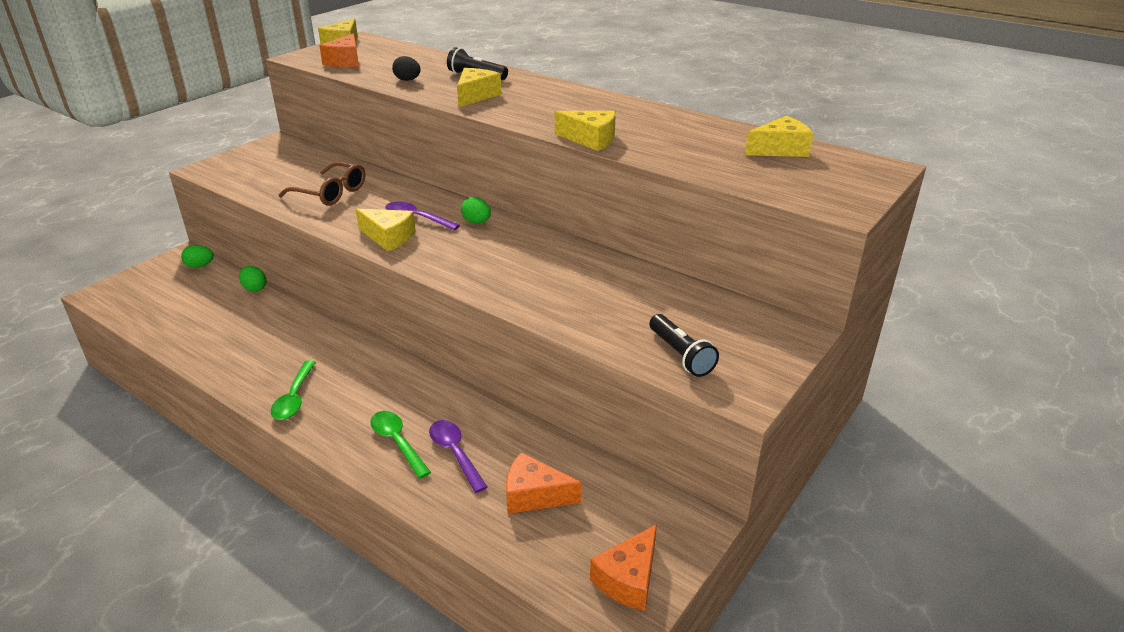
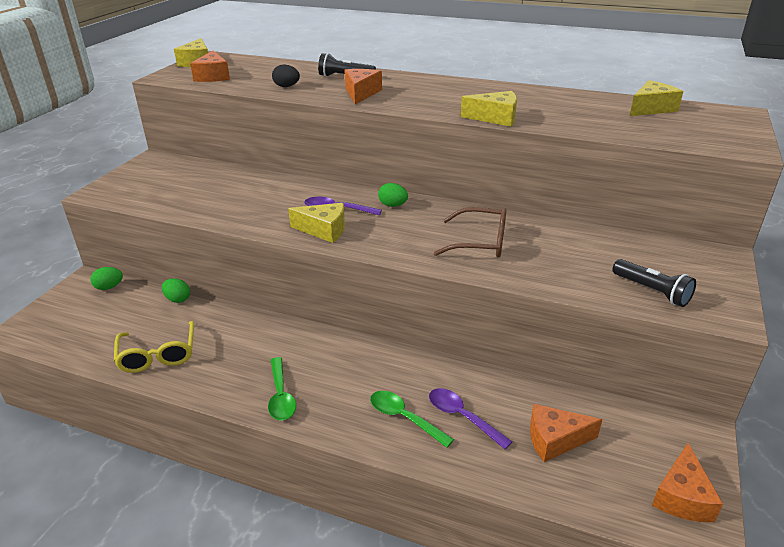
camera: 15 degrees left, 0 degrees up
brown glasses [279,162,365,206] -> brown glasses moved to [434,207,506,258]
yellow cheese [457,68,502,107] -> orange cheese [344,69,382,104]
none -> yellow glasses [114,321,194,373]

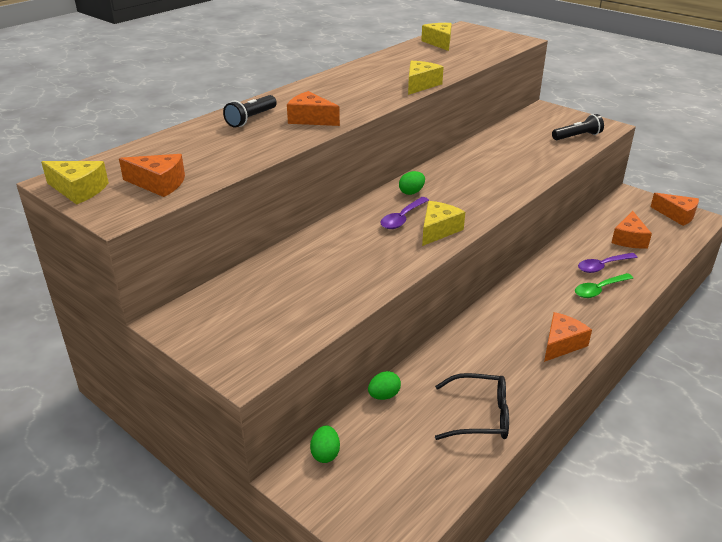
camera: 70 degrees left, 0 degrees up
yellow glasses [114,321,194,373] -> black glasses [435,373,509,440]
green spoon [268,357,296,420] -> orange cheese [544,312,592,362]
black egg [272,65,300,87] -> none
brown glasses [434,207,506,258] -> none

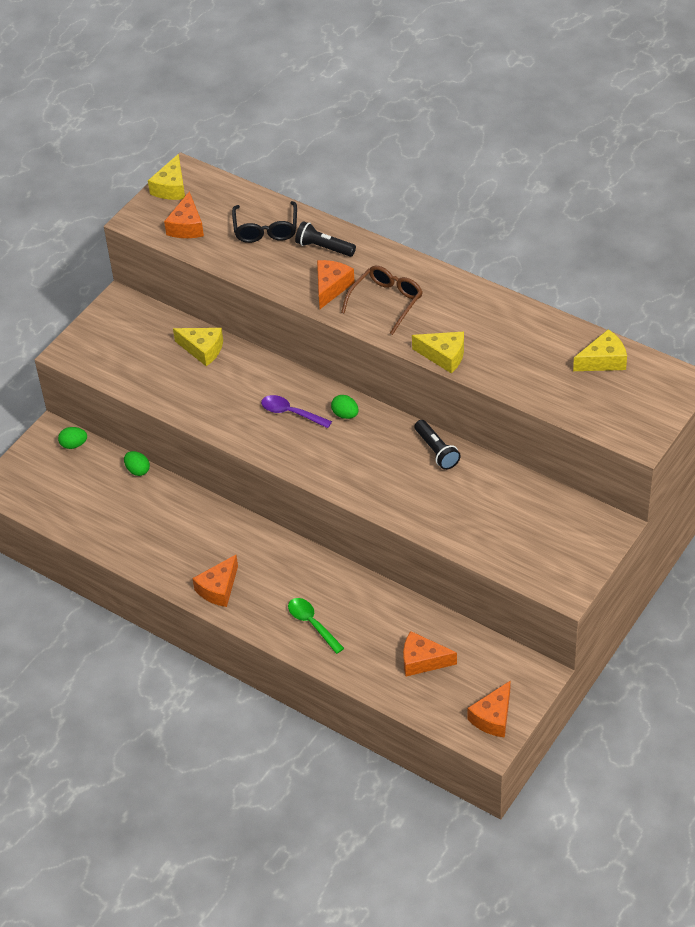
camera: 85 degrees right, 15 degrees up
yellow cheese [422,201,465,246] -> yellow cheese moved to [173,328,223,366]
black glasses [435,373,509,440] -> black glasses moved to [232,201,297,243]
orange cheese [544,312,592,362] -> orange cheese turned 90 degrees clockwise [192,555,238,607]
black flashlight [552,114,604,140] -> black flashlight moved to [414,420,461,470]
purple spoon [578,253,638,273] -> none
none -> brown glasses [341,266,423,335]

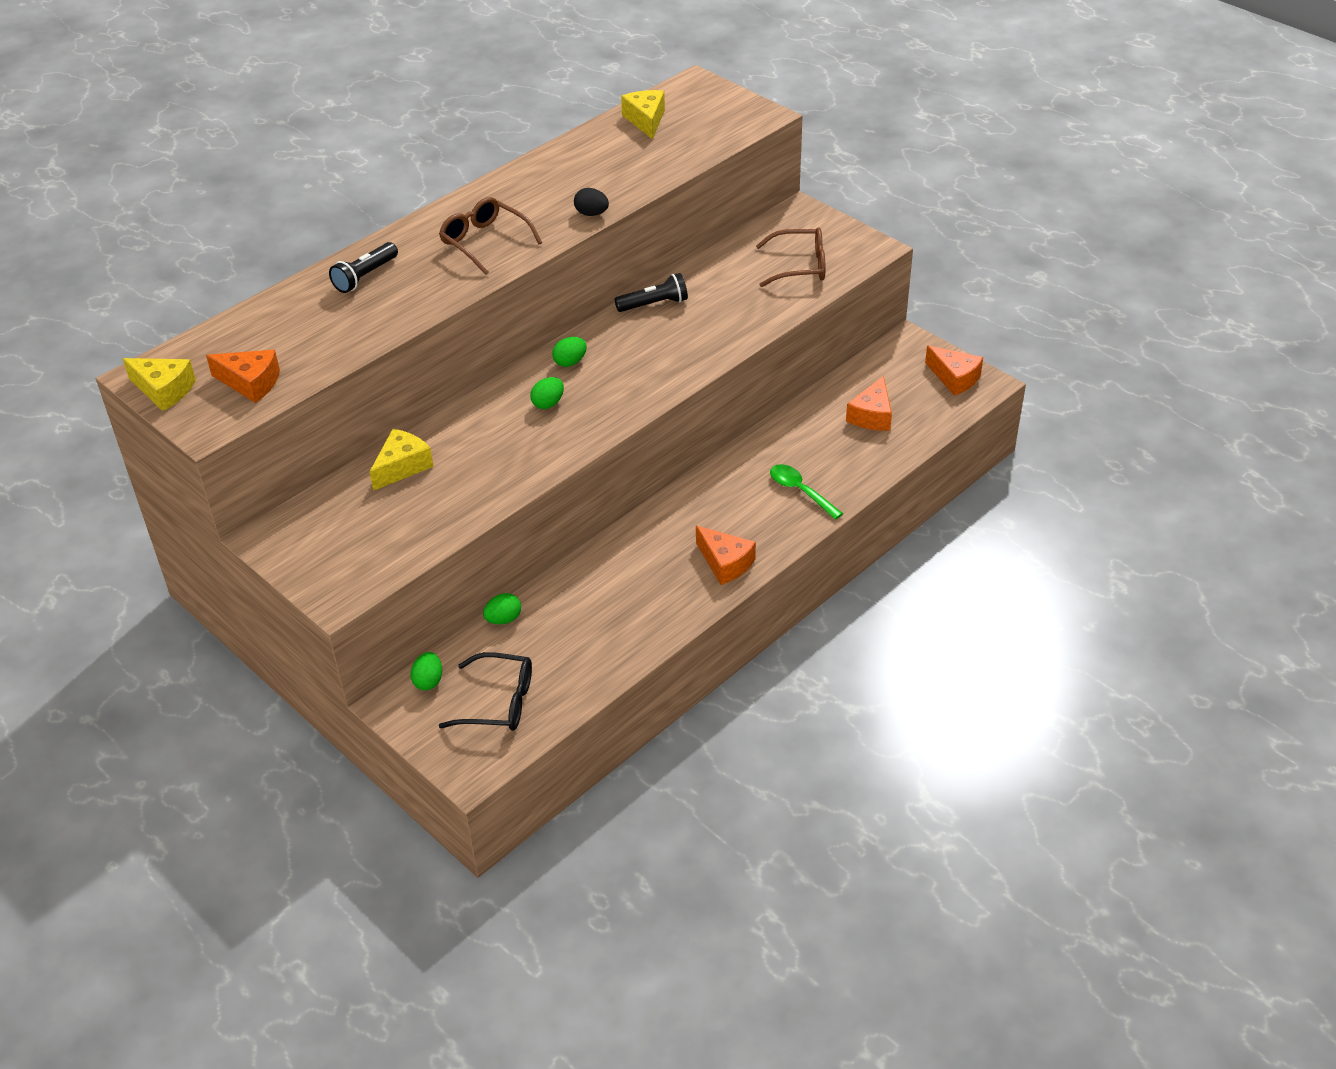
camera: 80 degrees left, 5 degrees down
black glasses [232,201,297,243] -> black glasses moved to [439,652,532,731]
purple spoon [261,395,332,428] -> green egg [530,377,564,409]
green spoon [288,598,344,654] -> green spoon turned 75 degrees clockwise [770,464,843,519]
orange cheese [317,260,355,309] -> none
yellow cheese [412,332,464,374] -> black egg [574,188,609,216]
none -> brown glasses [756,227,825,287]

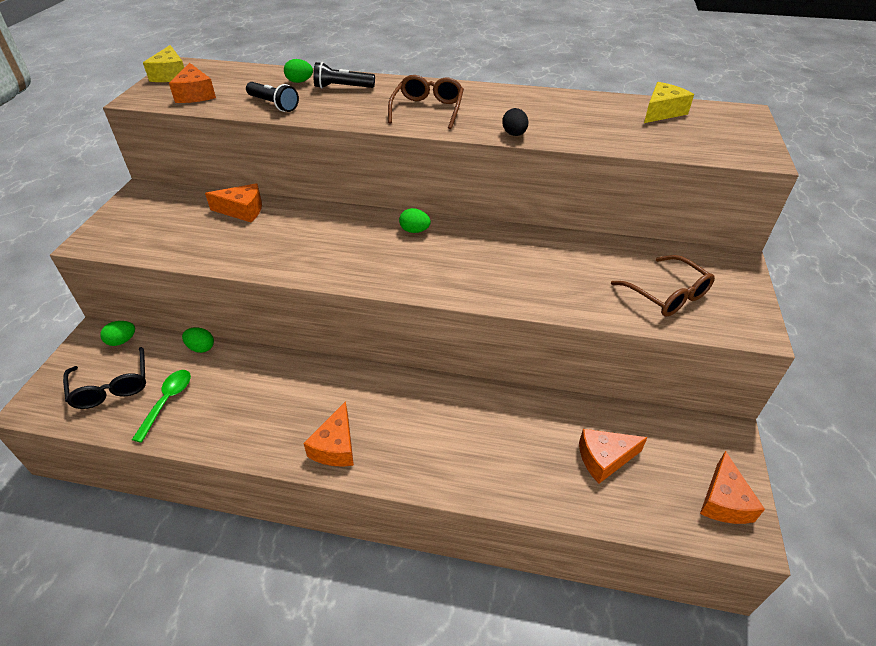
camera: 55 degrees right, 0 degrees up
yellow cheese [370,429,434,491] -> orange cheese [205,183,262,222]
green egg [530,377,564,409] -> green egg moved to [284,59,313,83]
black flashlight [615,273,688,312] -> black flashlight moved to [246,82,299,112]
green spoon [770,464,843,519] -> green spoon moved to [132,370,191,443]

